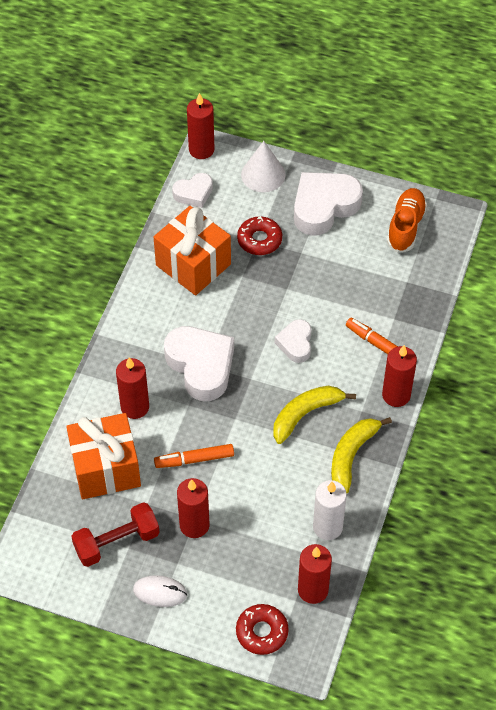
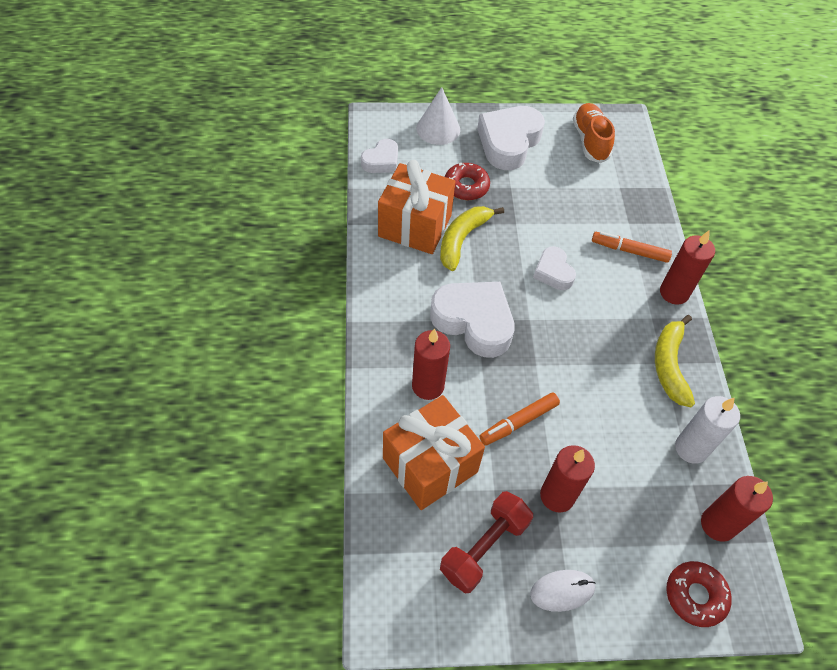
camera: 25 degrees left, 0 degrees up
red candle [187,93,215,159] -> none
yellow banana [273,386,356,444] -> yellow banana moved to [440,206,504,271]

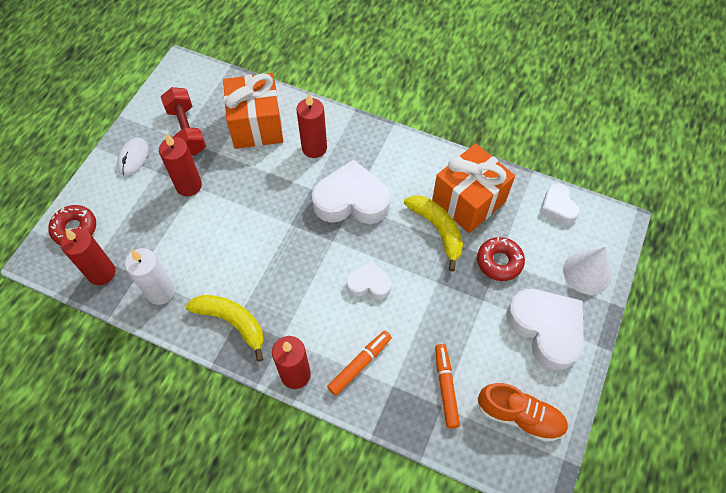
camera: 120 degrees right, 5 degrees up
white heart [430,282,515,358] -> white heart turned 150 degrees counterclockwise [312,159,390,224]
orange marker [479,393,560,446] -> orange marker moved to [435,344,460,429]

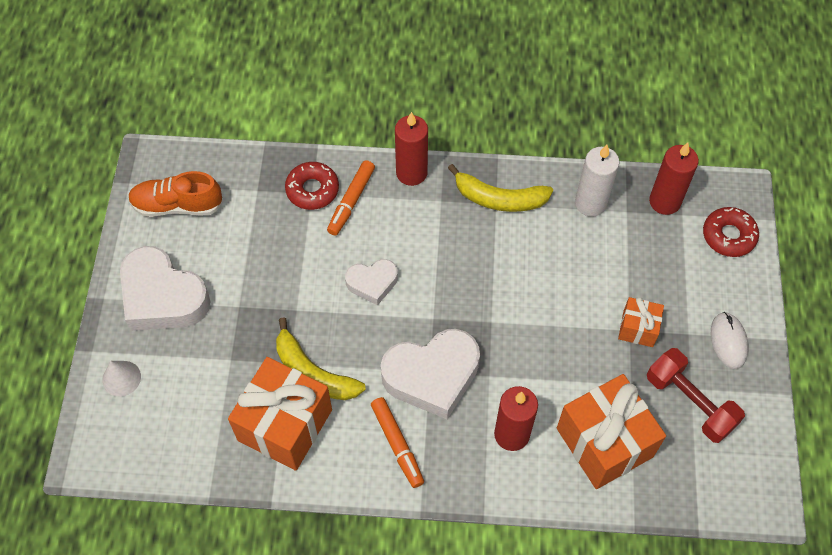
camera: 160 degrees right, 0 degrees up
red candle [159,134,202,196] -> orange gift [618,297,664,347]
orange marker [435,344,460,429] -> orange marker moved to [371,397,424,488]
red donut [477,237,525,281] -> red donut moved to [285,162,339,210]
white heart [540,183,580,224] -> none
white cone [563,247,612,295] -> white cone [102,361,141,397], size x0.65

